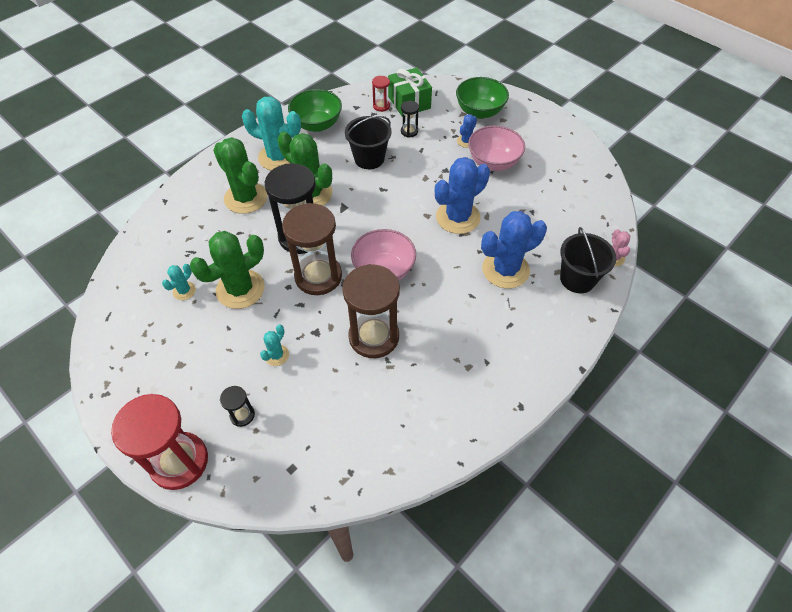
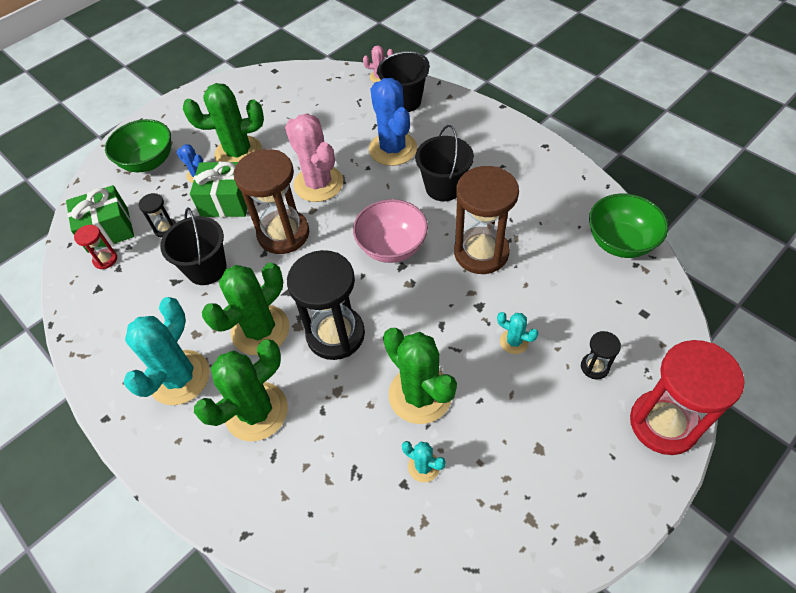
camera: 85 degrees left, 0 degrees up
brown hourglass [282,203,342,295] -> brown hourglass moved to [234,149,309,254]
green bowl [288,89,342,132] -> green bowl moved to [589,194,668,258]
blue cactus [435,157,490,234] -> pink cactus [285,113,343,202]
pink bowl [468,126,525,171] -> green cactus [183,83,264,162]
none -> green gift [190,161,247,217]
none -> black bucket [415,125,474,201]

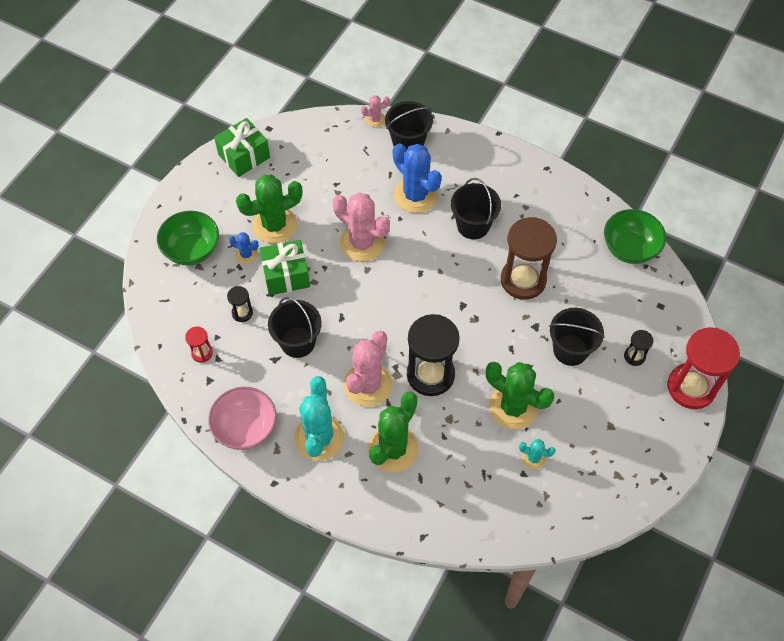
camera: 20 degrees left, 5 degrees up
green gift [66,185,134,253] -> green gift moved to [214,118,270,177]
green cactus [202,263,289,355] -> pink cactus [344,331,393,407]
brown hourglass [234,149,309,254] -> none
pink bowl [353,199,428,263] -> pink bowl moved to [208,387,277,450]
turquoise cactus [497,312,539,354] -> black bucket [549,308,605,366]

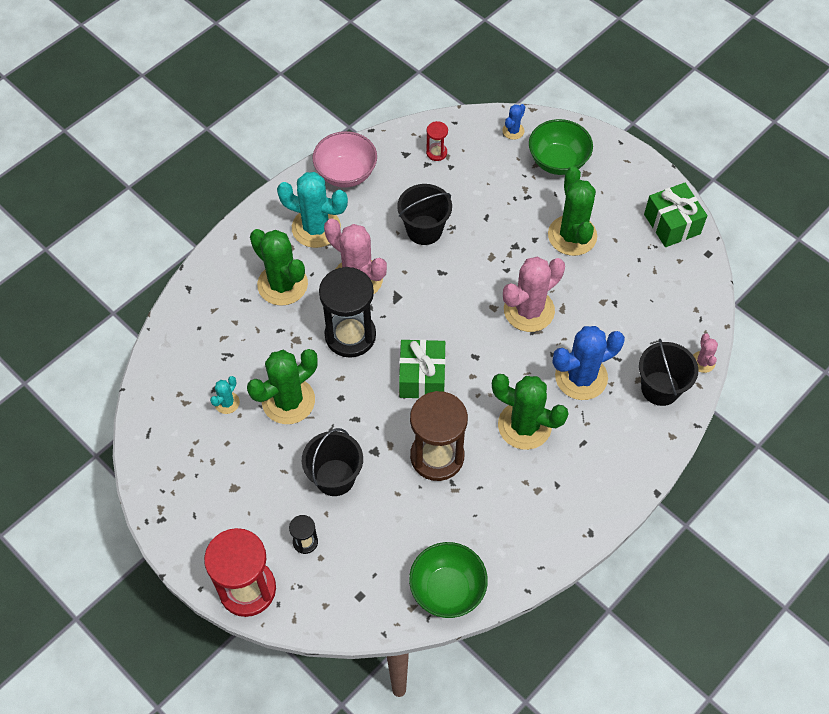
camera: 105 degrees right, 0 degrees up
black hourglass [227,286,253,322] -> none
blue cactus [229,232,259,264] -> blue cactus moved to [502,104,525,140]
green gift [259,240,310,295] -> green gift moved to [399,339,446,398]
black bucket [451,178,501,239] -> green cactus [492,374,569,450]

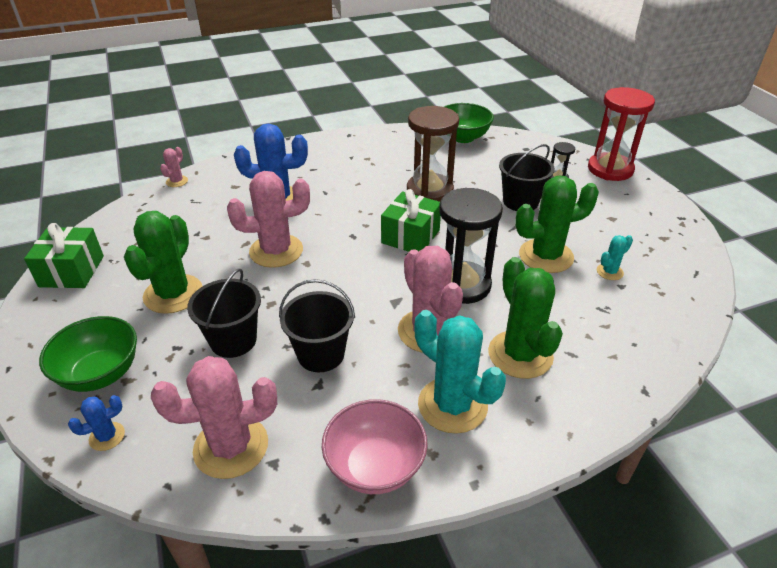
camera: 155 degrees left, 20 degrees down
red hourglass [426,121,448,161] -> pink cactus [151,356,277,479]
green cactus [492,374,569,450] -> none
black bucket [639,339,698,406] -> black bucket moved to [187,268,261,358]

